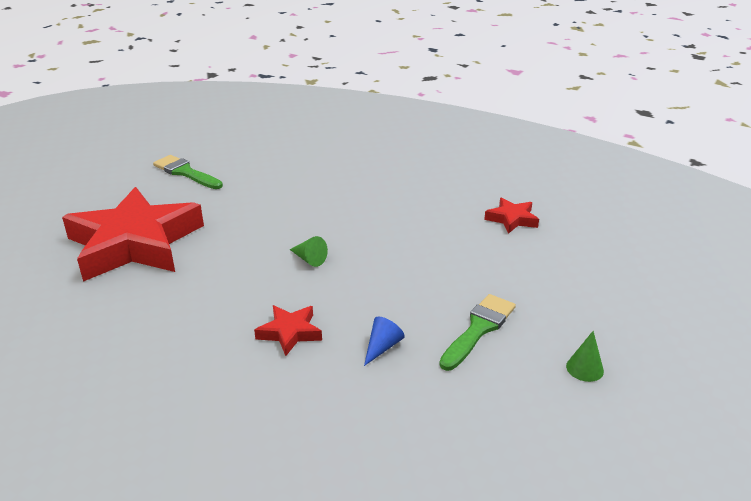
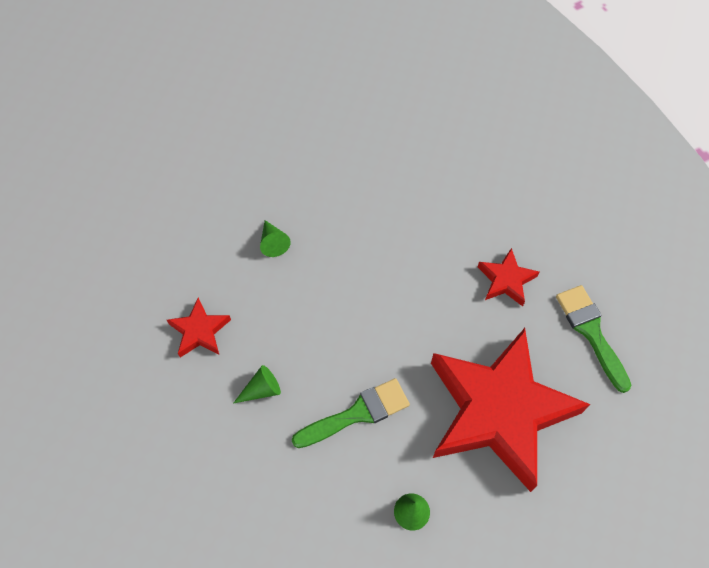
camera: 30 degrees right, 30 degrees up
red star [62,187,204,282] -> red star moved to [431,328,590,492]
green brush [153,155,223,189] -> green brush moved to [556,285,632,393]
blue cone [364,316,405,366] -> green cone [234,365,281,403]

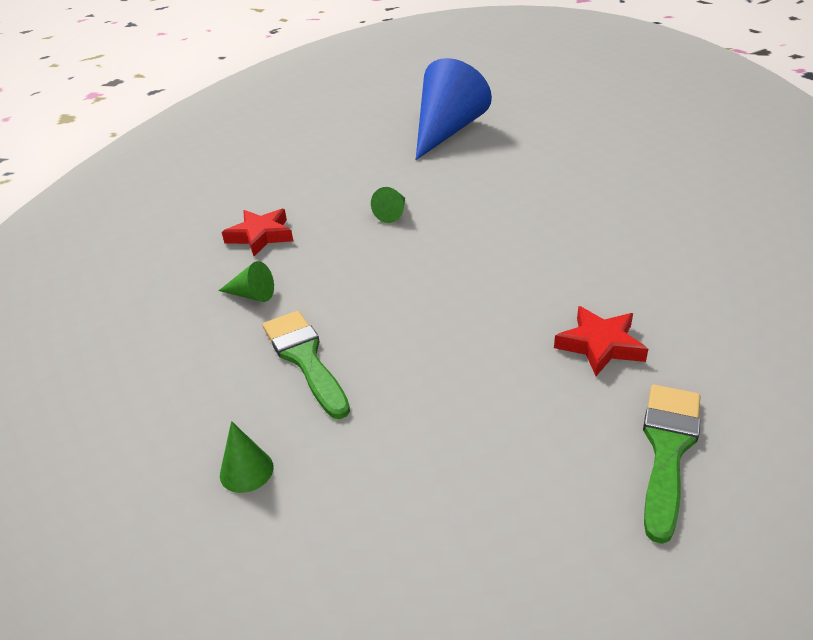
camera: 45 degrees right, 25 degrees down
green brush [292,378,410,448] -> green brush turned 135 degrees counterclockwise [263,311,350,419]
red star [431,328,590,492] -> none
none -> blue cone [416,58,492,160]

